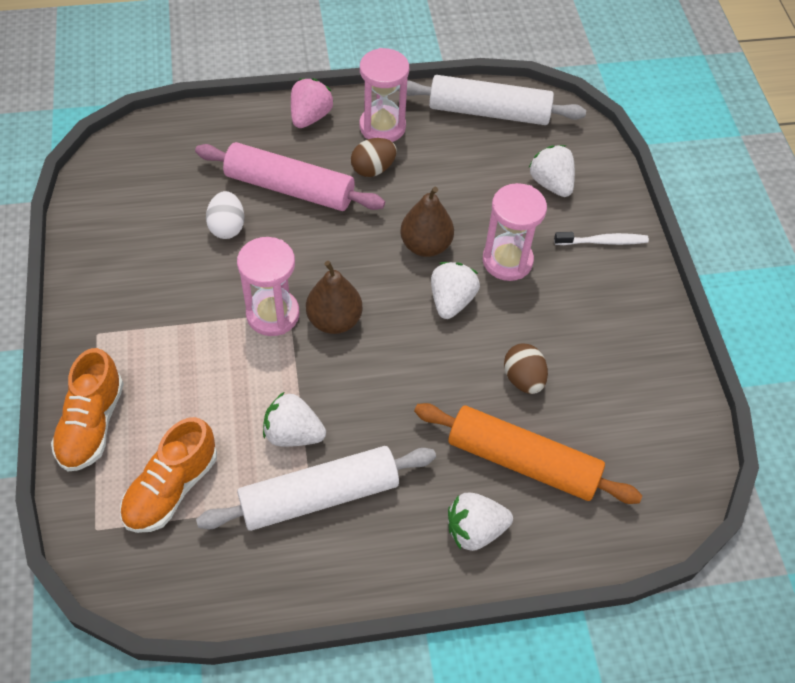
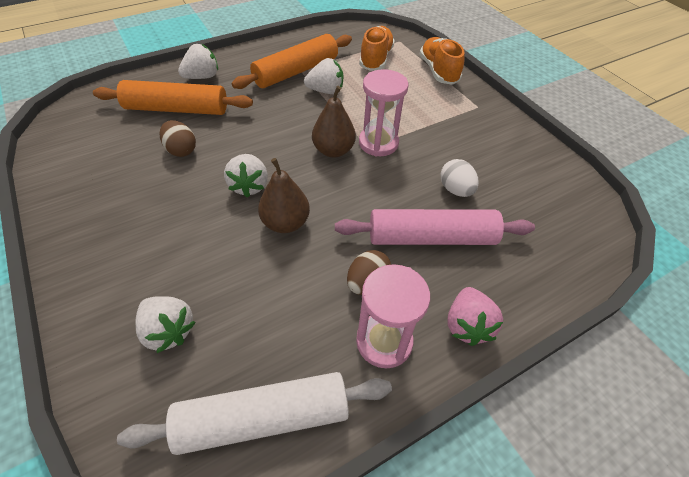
camera: 160 degrees right, 5 degrees down
white rolling pin [196,446,436,531] -> orange rolling pin [232,34,352,89]
pink hourglass [483,183,547,281] -> none
white toothbrush [554,232,649,245] -> none

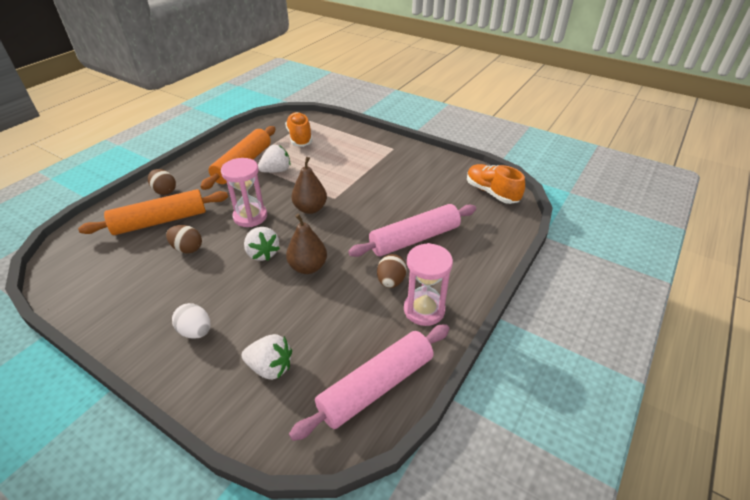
camera: 25 degrees left, 10 degrees down
white rolling pin [117,372,392,455] -> pink rolling pin [289,324,449,441]
white strawberry [178,44,218,79] -> brown egg [148,169,176,195]
pink hourglass [359,69,408,157] -> pink hourglass moved to [221,158,267,227]
orange shoe [420,37,465,85] -> orange shoe moved to [467,164,525,204]
white egg [440,159,479,197] -> white egg moved to [172,303,211,339]
pink strawberry [447,287,503,346] -> none

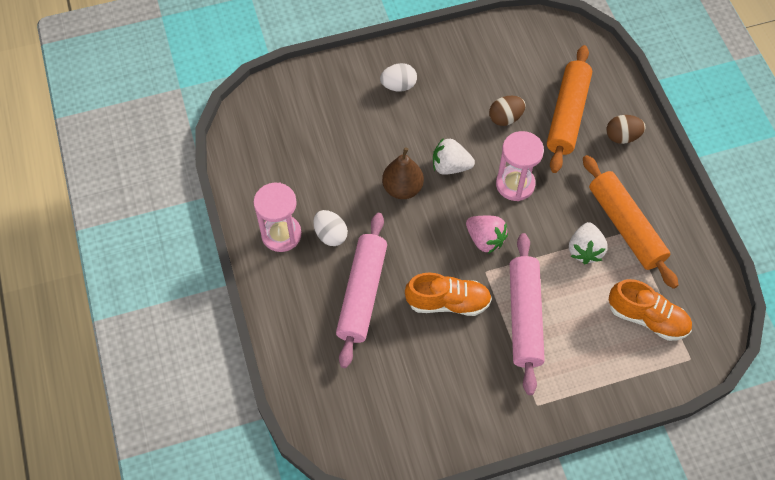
camera: 130 degrees right, 20 degrees up
white strawberry [242,334,292,380] -> none
pink rolling pin [289,324,449,441] -> pink rolling pin moved to [510,233,545,395]
brown pear [291,157,327,214] -> pink strawberry [466,216,508,254]
brown egg [377,254,407,288] -> white egg [313,210,348,246]
orange shoe [467,164,525,204] -> orange shoe moved to [405,273,492,316]

